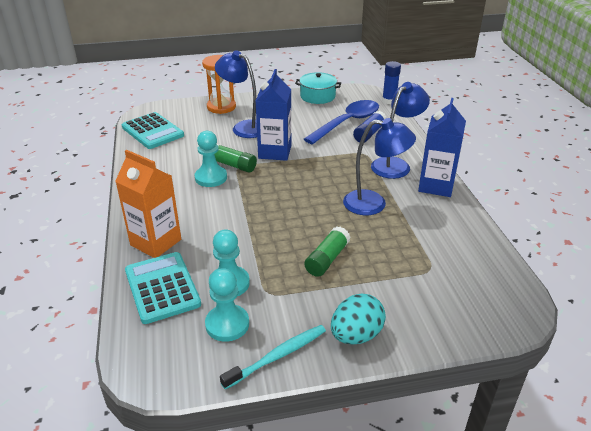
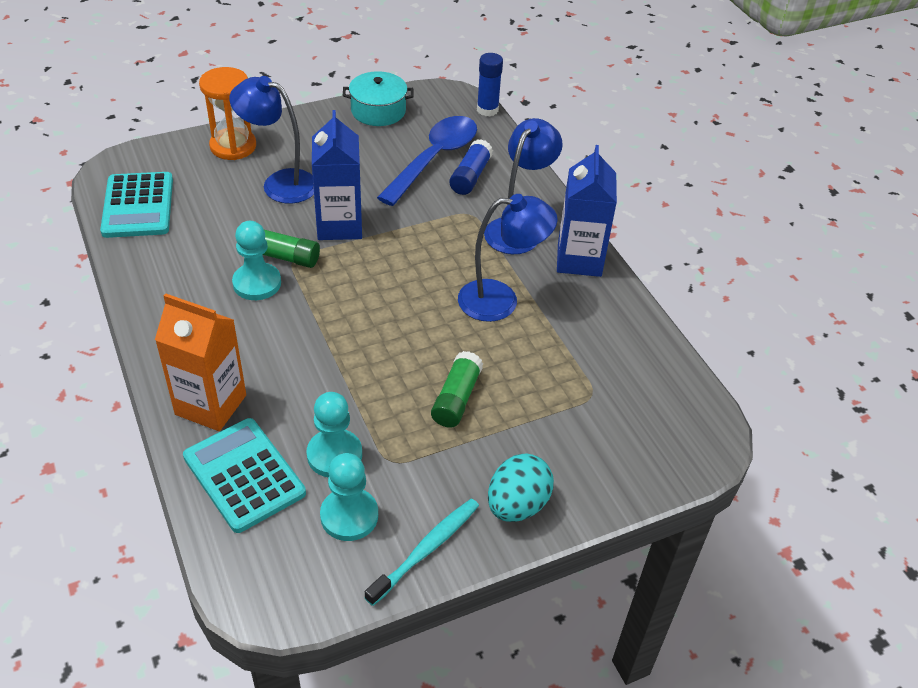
camera: 15 degrees left, 10 degrees up
turquoise calculator [122,112,184,149] -> turquoise calculator turned 45 degrees clockwise [100,172,173,238]

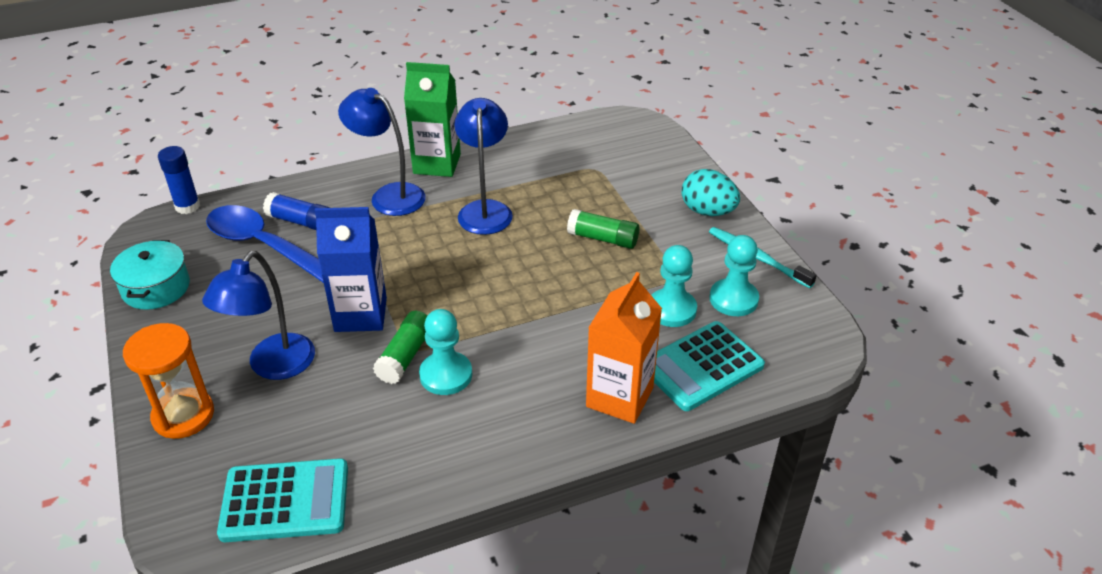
camera: 85 degrees left, 5 degrees down
blue carton [557,145,617,277] -> green carton [404,62,461,177]

